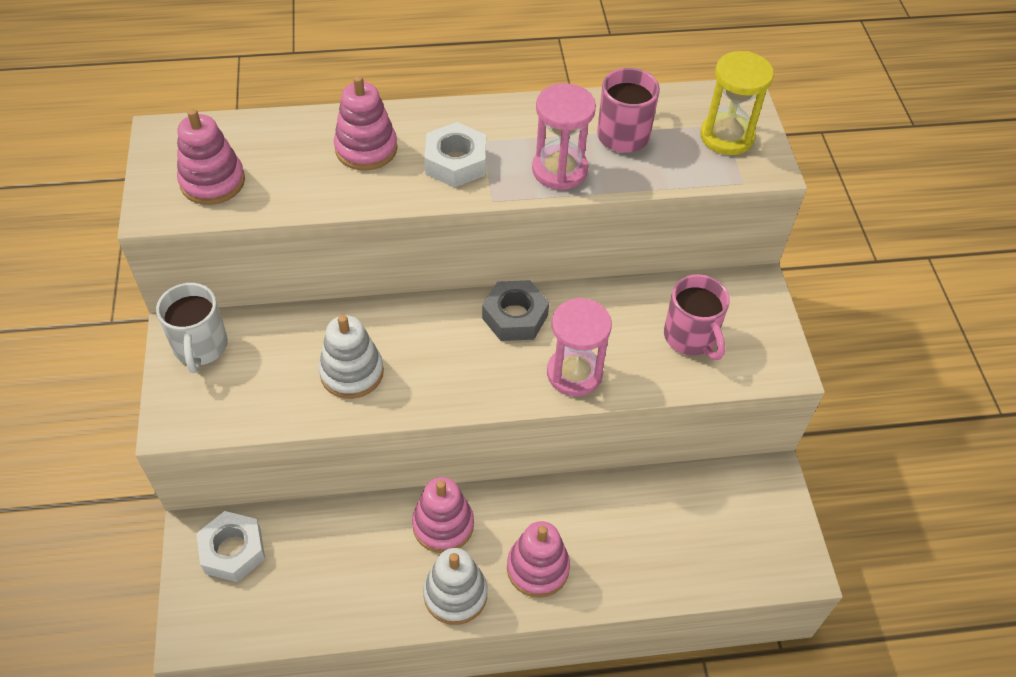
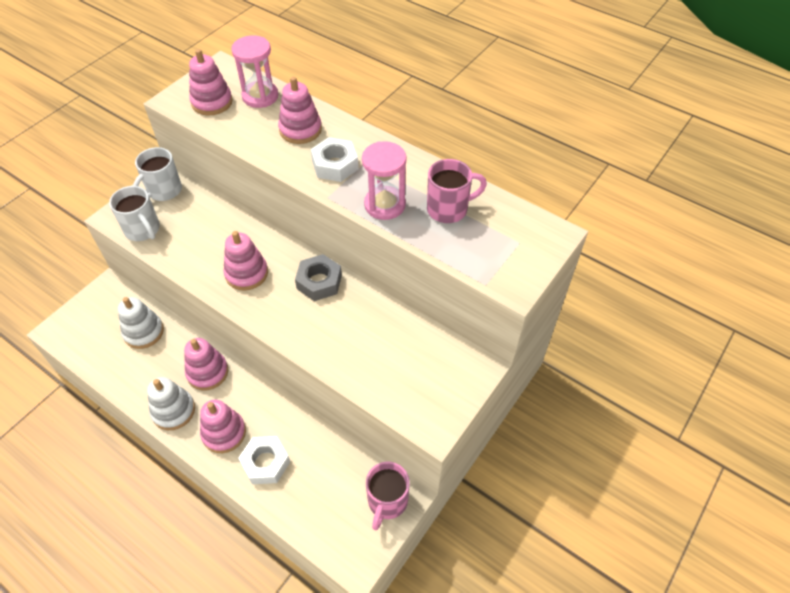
camera: 45 degrees right, 0 degrees up
white nut [196,511,265,582] -> white nut moved to [238,436,290,484]
white stacking toy [319,315,384,399] -> white stacking toy moved to [118,297,164,349]
pink hourglass [547,298,612,396] -> pink hourglass moved to [231,35,278,108]
pink mug [664,274,730,360] -> pink mug moved to [366,462,410,530]
yellow hourglass [700,51,774,155] -> none
none -> white mug [109,186,160,241]
none -> pink stacking toy [223,231,268,291]

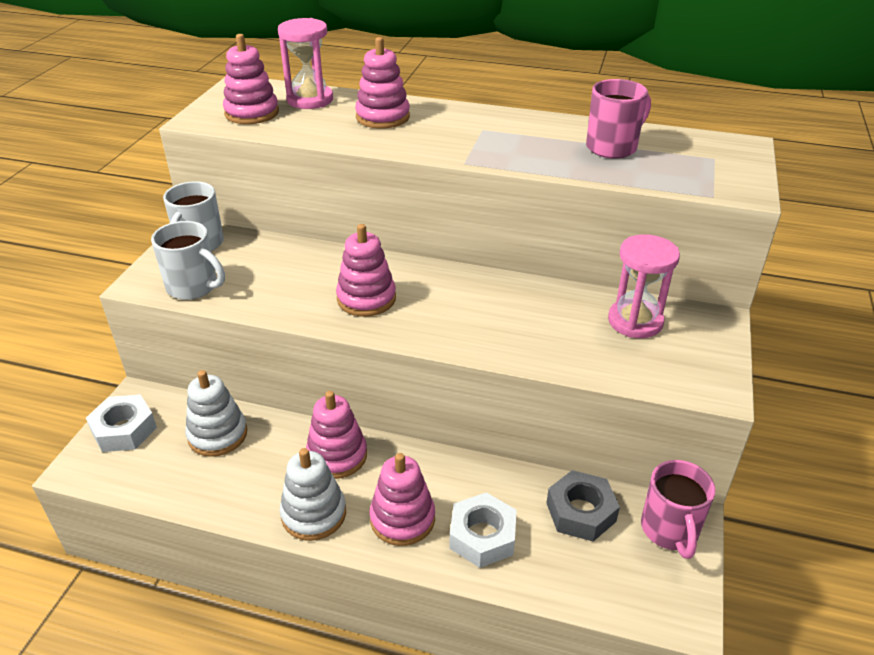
camera: 20 degrees left, 15 degrees down
grey nut [295,254,342,301] -> grey nut moved to [546,470,620,542]
white nut [311,137,359,182] -> white nut moved to [86,394,157,452]
pink hourglass [362,141,407,220] -> pink hourglass moved to [608,234,680,338]

